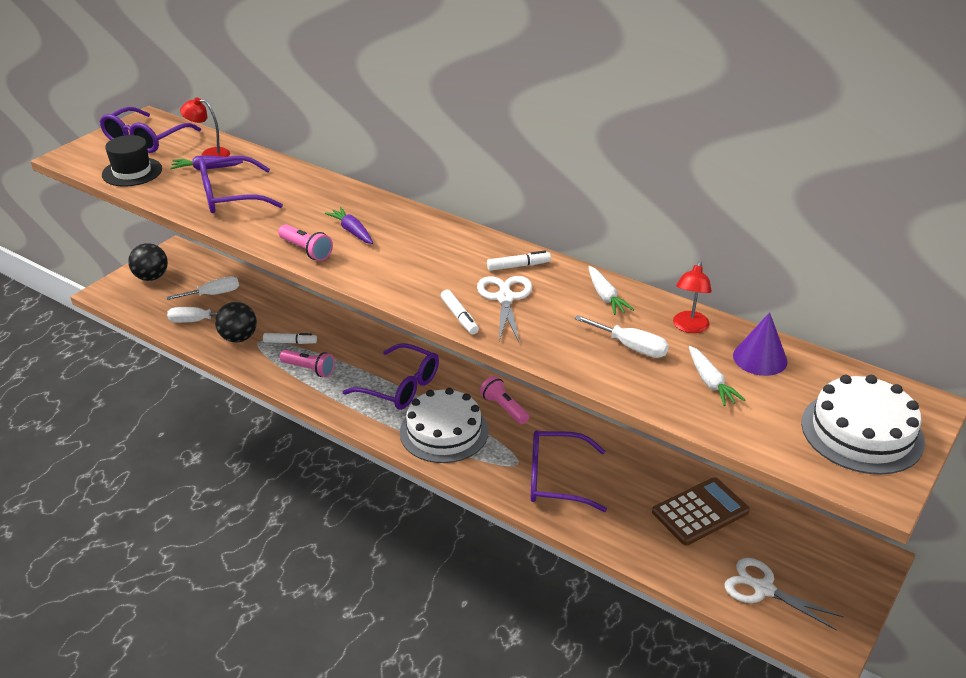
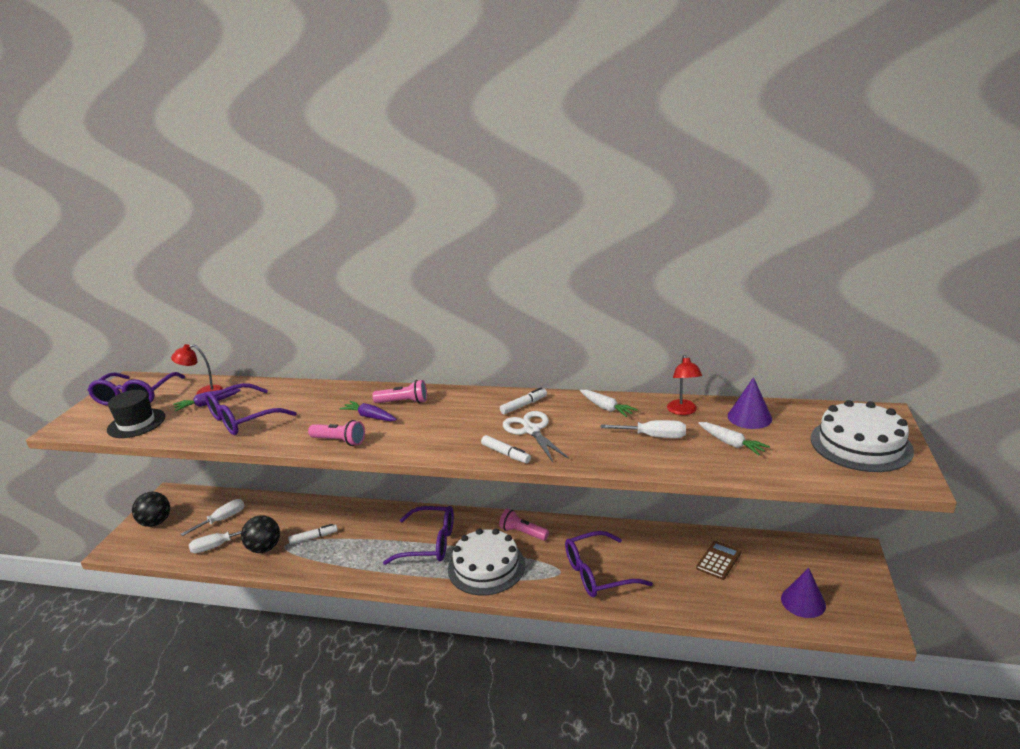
camera: 20 degrees left, 10 degrees down
pink flashlight [279,350,335,377] -> pink flashlight moved to [372,380,427,403]
brown calculator [652,477,750,545] -> brown calculator [696,541,741,580], size x0.66
white scissors [725,558,844,631] -> purple cone [781,568,826,618]

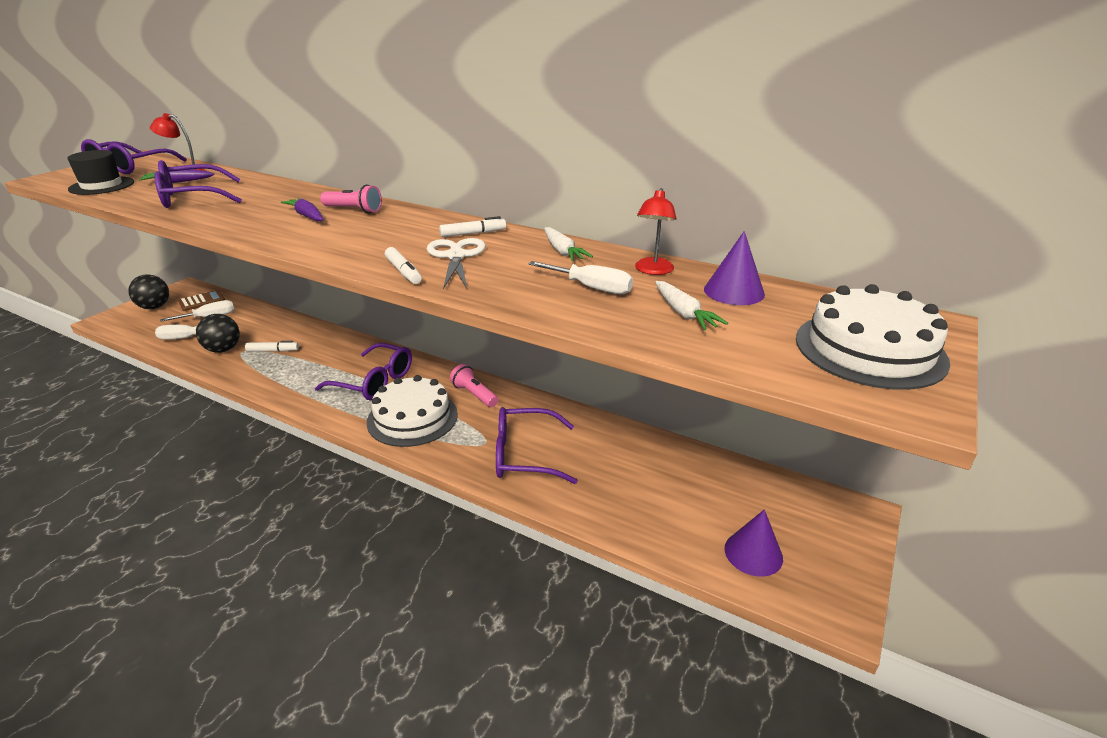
camera: 15 degrees right, 5 degrees up
pink flashlight [308,420,365,446] -> none
brown calculator [696,541,741,580] -> brown calculator moved to [178,290,225,311]

